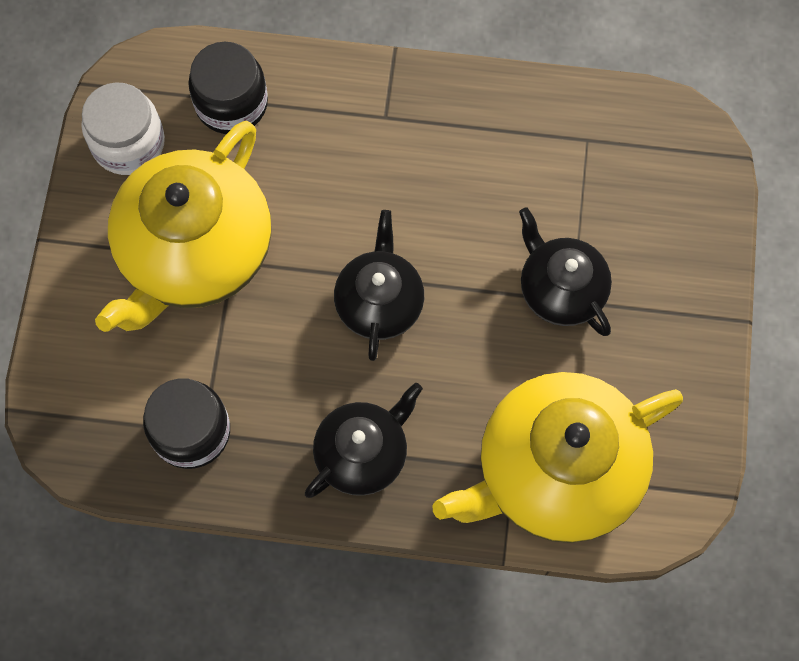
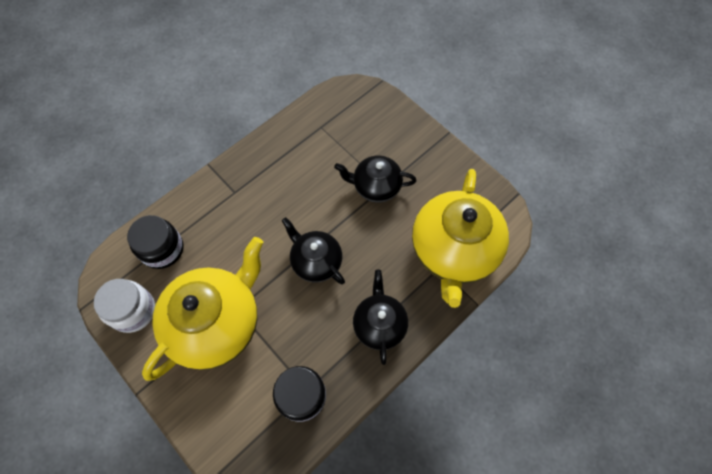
camera: 50 degrees left, 5 degrees down
yellow teapot [95,121,271,332] -> yellow teapot turned 120 degrees counterclockwise [142,237,263,381]

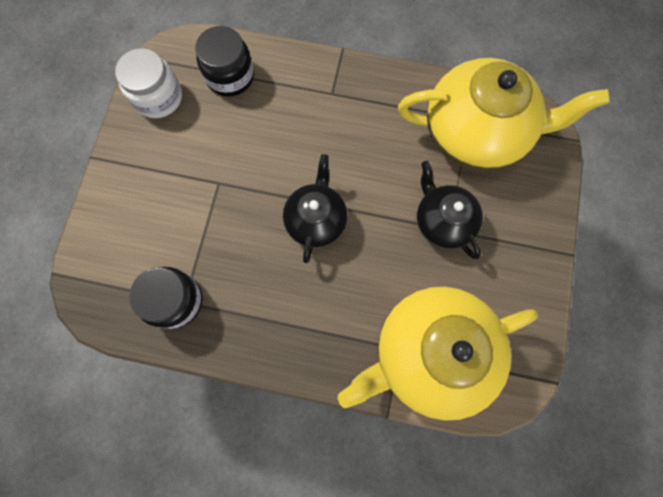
camera: 55 degrees right, 10 degrees up
yellow teapot [142,237,263,381] -> yellow teapot moved to [398,58,610,171]
black teapot [353,270,408,365] -> none

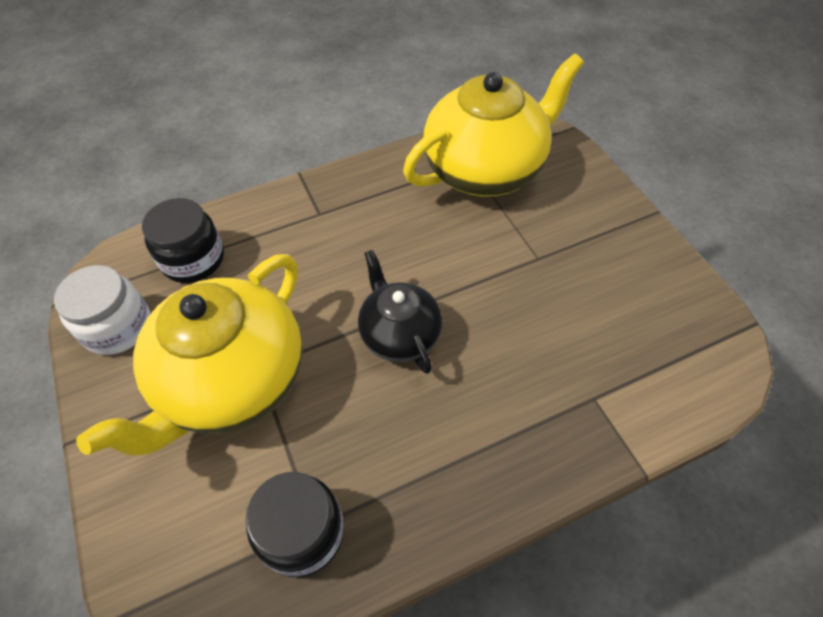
camera: 35 degrees left, 20 degrees down
yellow teapot [338,287,538,421] -> yellow teapot moved to [76,254,303,456]
black teapot [417,161,483,259] -> none

